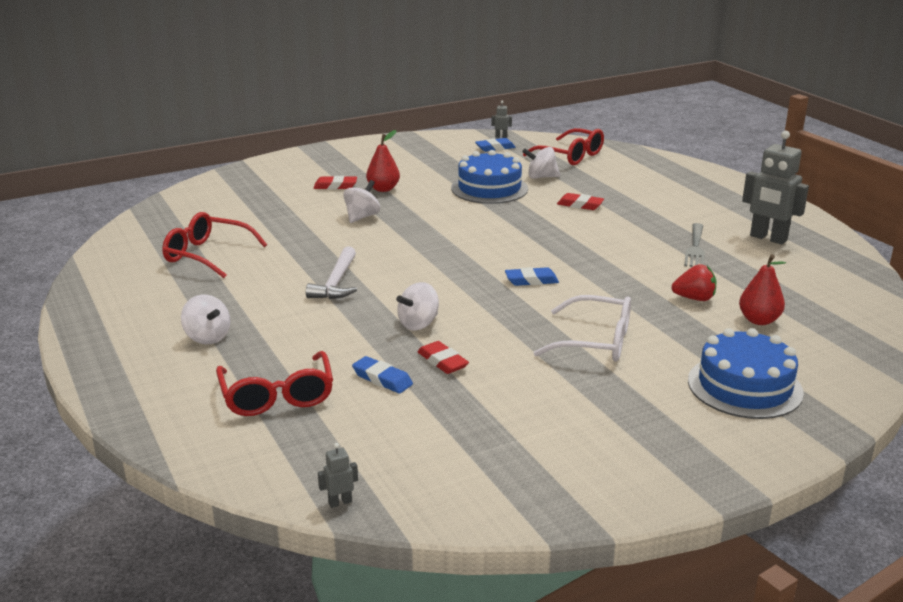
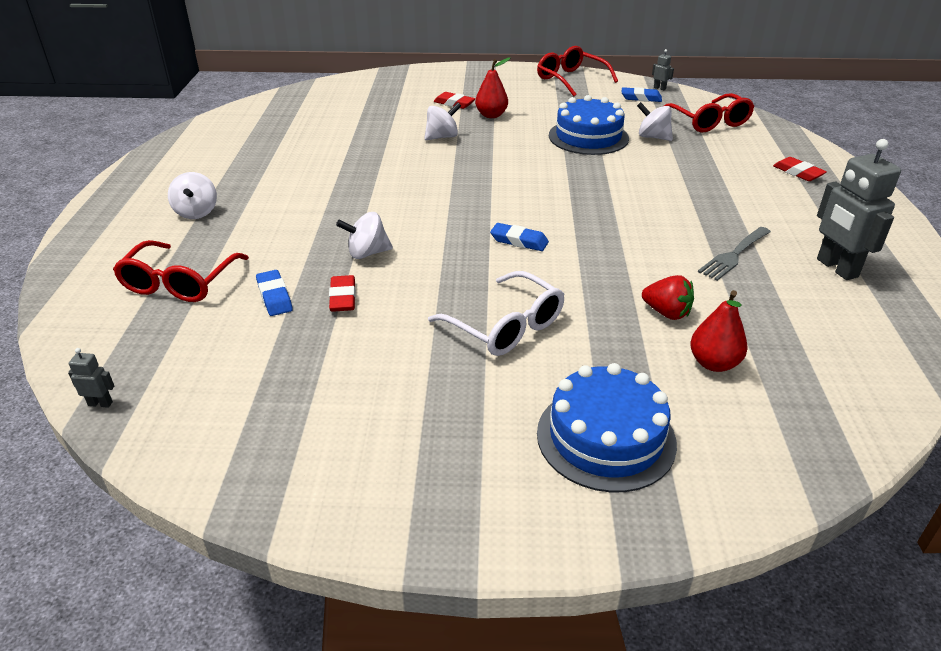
camera: 30 degrees right, 10 degrees up
red glasses [162,212,267,278] -> red glasses moved to [537,46,618,96]
white hammer [306,246,357,299] -> none
red eraser [557,193,604,210] -> red eraser moved to [773,157,827,181]

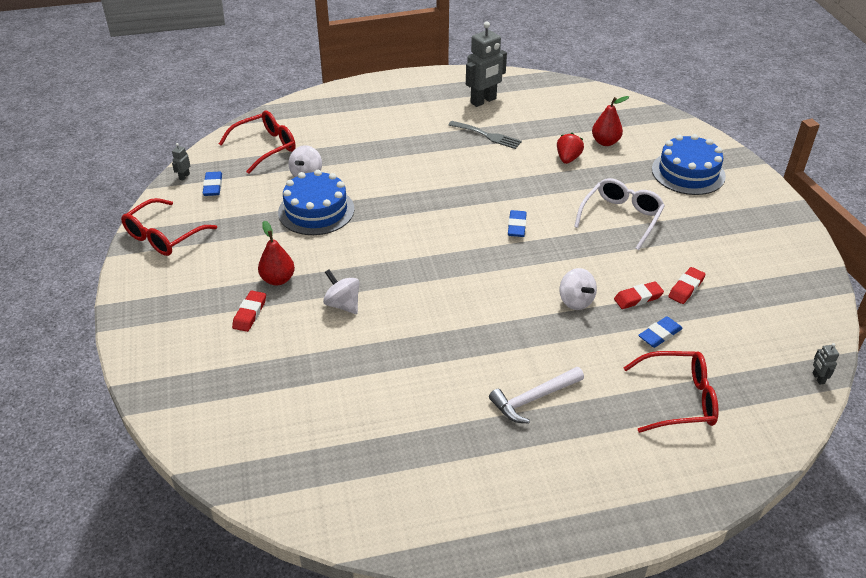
camera: 105 degrees left, 5 degrees up
white spinning top [168,172,217,219] -> none
red eraser [773,157,827,181] -> red eraser moved to [668,267,705,304]
none -> white hammer [489,367,584,424]

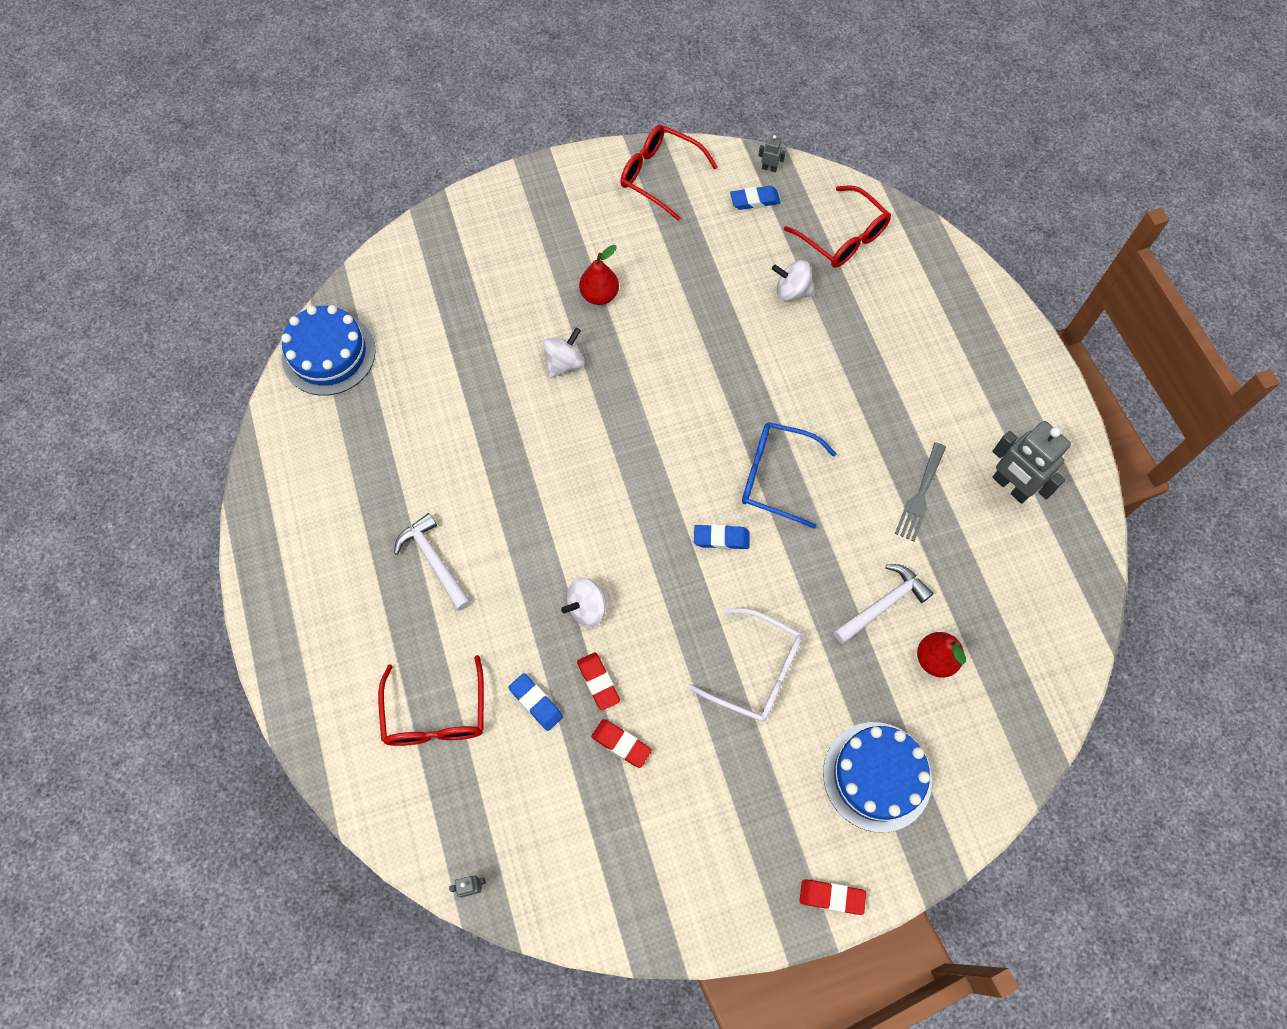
camera: 85 degrees right, 25 degrees up
red eraser [232,291,266,332] -> red eraser moved to [799,879,866,915]
blue cake [278,170,354,235] -> blue cake moved to [281,305,376,396]
red strawberry [557,133,584,164] -> white hammer [833,564,934,644]
none -> blue glasses [742,422,837,529]

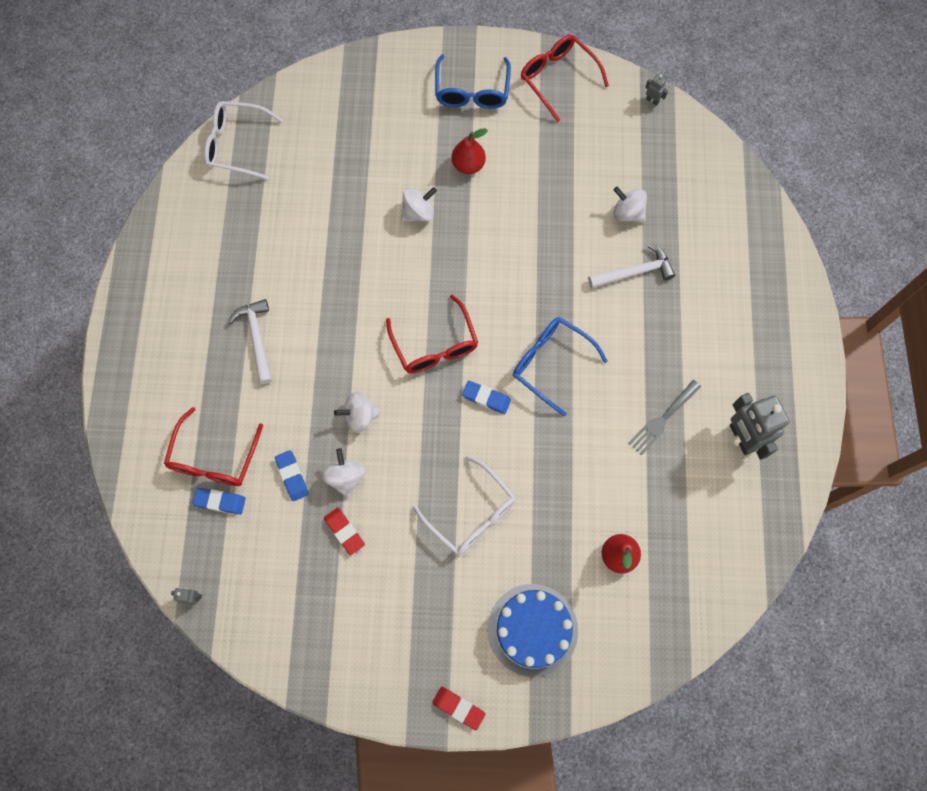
camera: 20 degrees right, 5 degrees up
blue cake [281,305,376,396] -> white glasses [204,101,283,180]
red eraser [577,652,620,710] -> white spinning top [322,448,365,498]
blue eraser [730,186,780,210] -> blue eraser moved to [193,488,246,514]
red glasses [784,186,891,268] -> red glasses moved to [386,295,478,374]
white hammer [833,564,934,644] -> white hammer moved to [588,244,675,288]
none -> blue glasses [435,54,511,109]

